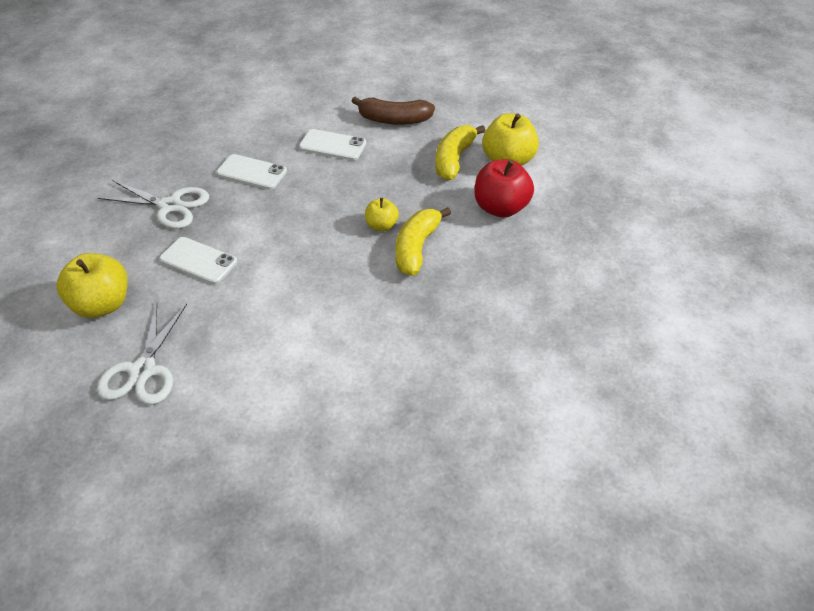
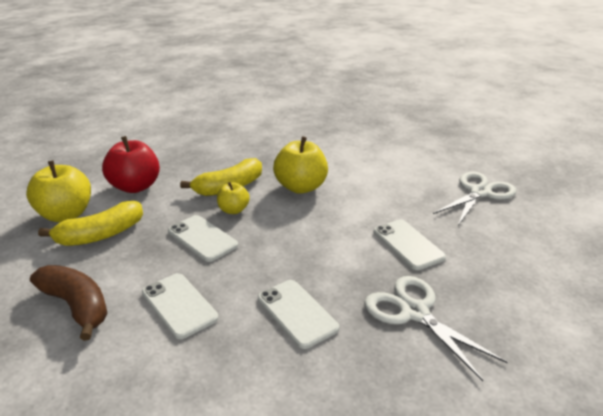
camera: 145 degrees left, 15 degrees down
yellow apple [57,253,128,318] -> yellow apple moved to [273,136,328,194]
none -> white phone [168,215,238,262]

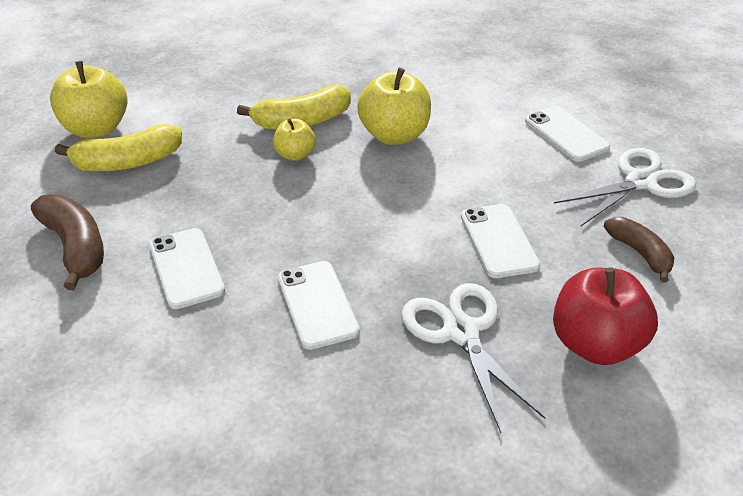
camera: 15 degrees right, 10 degrees up
red apple [102,136,160,193] -> red apple moved to [553,268,658,365]
white phone [168,215,238,262] -> white phone moved to [525,106,610,162]
none -> brown banana [604,217,675,283]

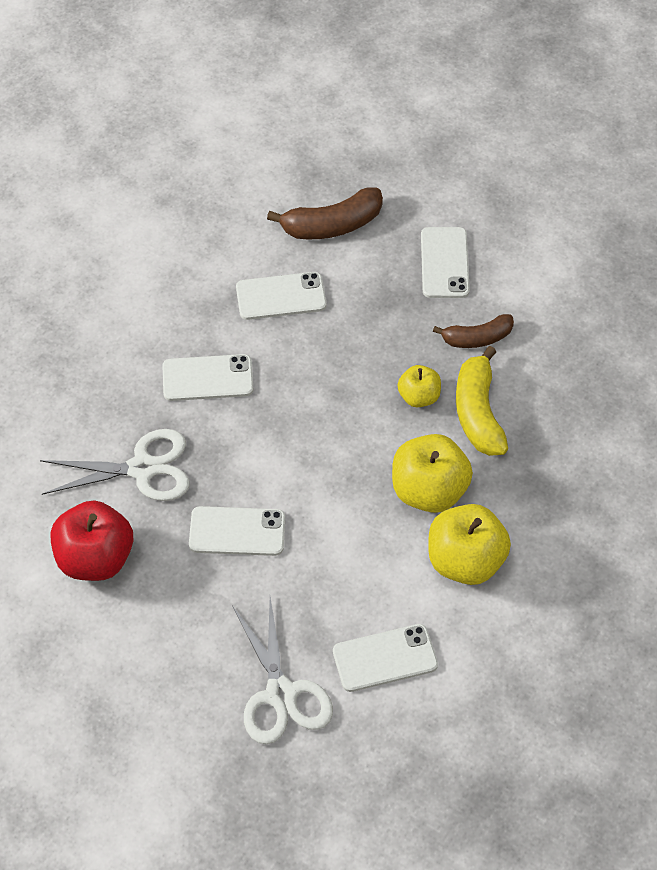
camera: 105 degrees right, 15 degrees up
yellow apple [50,61,128,138] -> yellow apple moved to [428,504,511,585]
yellow banana [55,124,182,171] -> white phone [421,227,470,298]
brown banana [604,217,675,283] -> brown banana moved to [433,314,514,348]

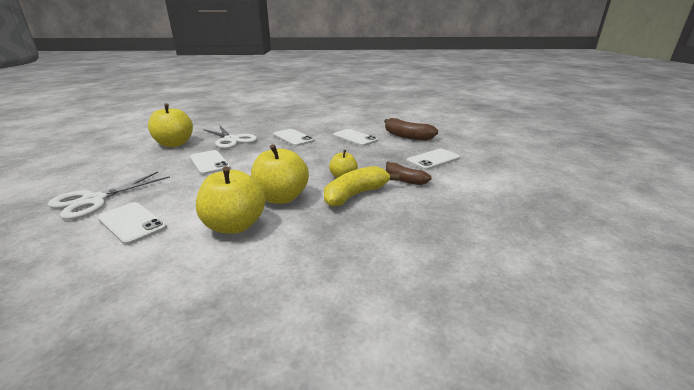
camera: 55 degrees right, 30 degrees down
red apple [51,500,133,581] -> yellow apple [148,103,193,147]

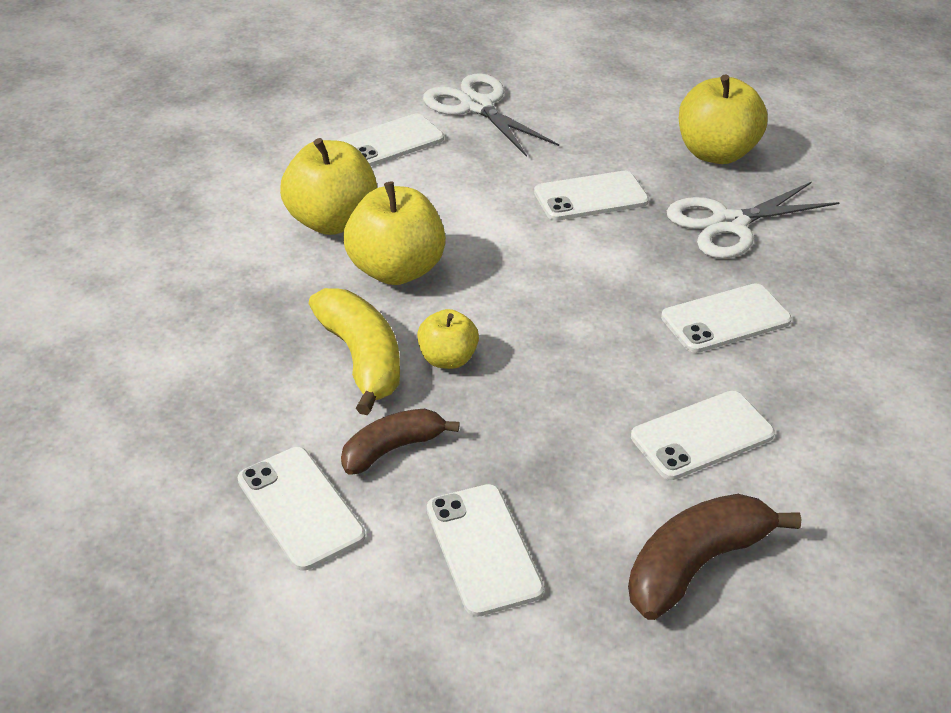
camera: 105 degrees right, 15 degrees up
none -> white phone [238,447,365,571]

